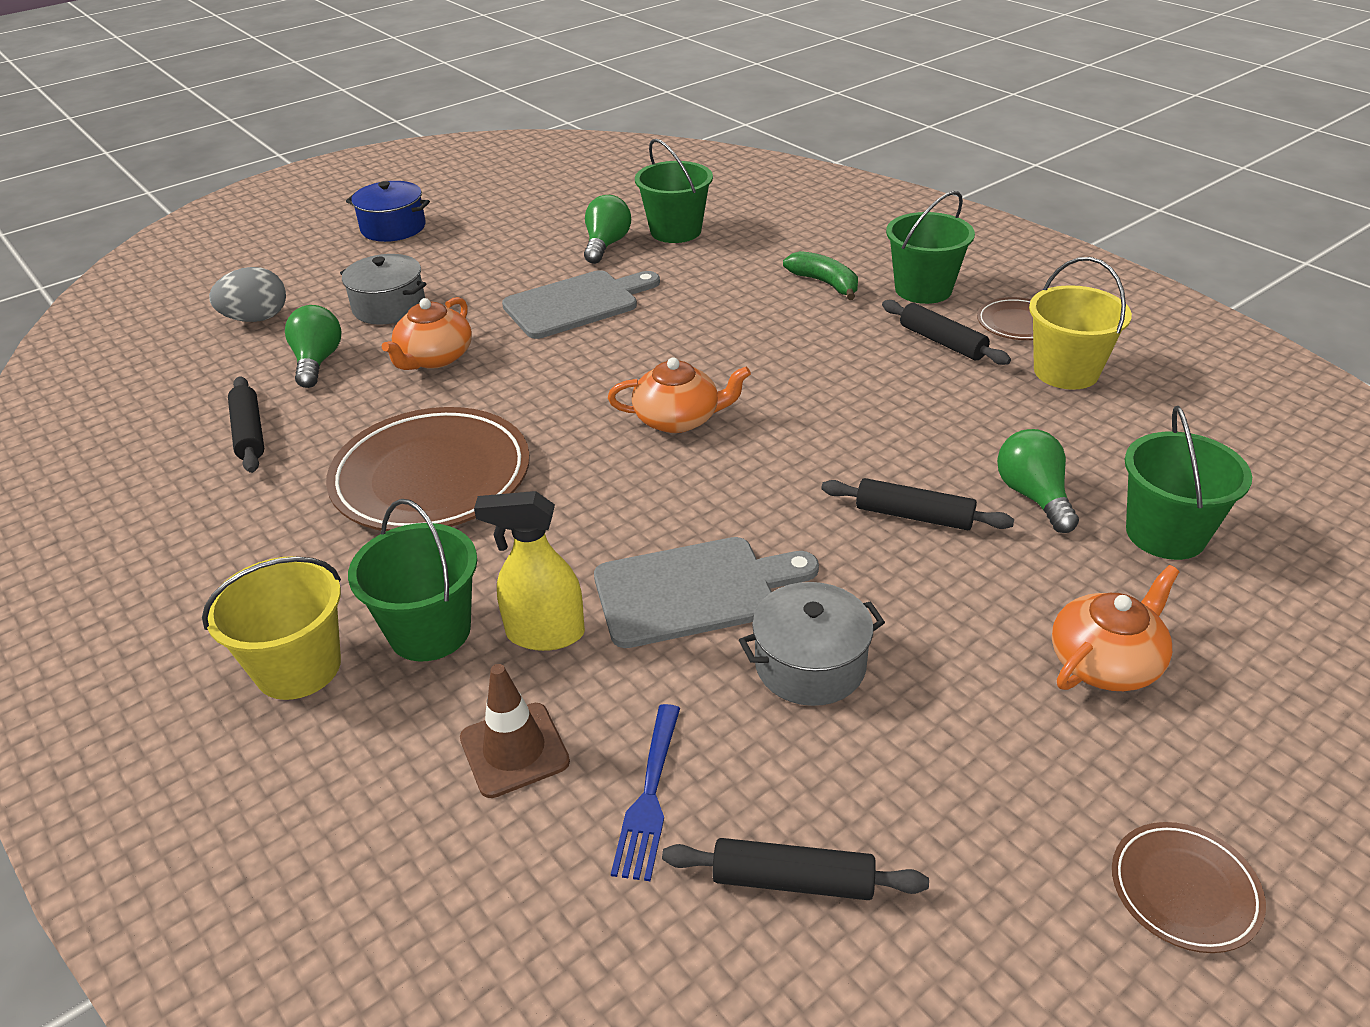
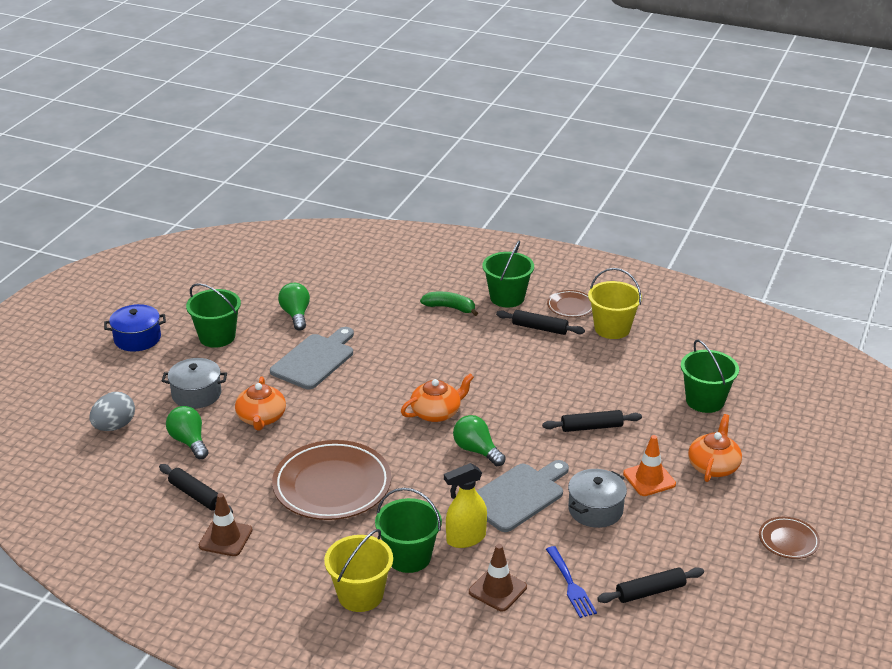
camera: 30 degrees left, 5 degrees down
green bucket [635,139,713,243] -> green bucket moved to [186,283,241,348]
green light bulb [997,429,1079,533] -> green light bulb moved to [453,415,506,466]
none -> brown traffic cone [199,493,252,556]
none -> orange traffic cone [623,435,676,496]

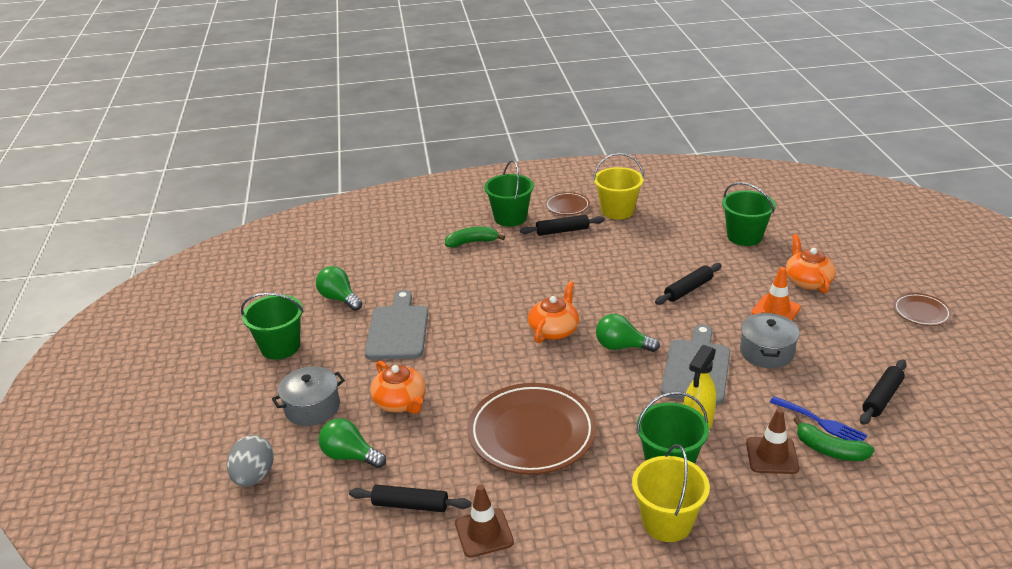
camera: 30 degrees left, 0 degrees up
blue pot [104,304,166,352] -> none
none -> green banana [793,417,874,461]

